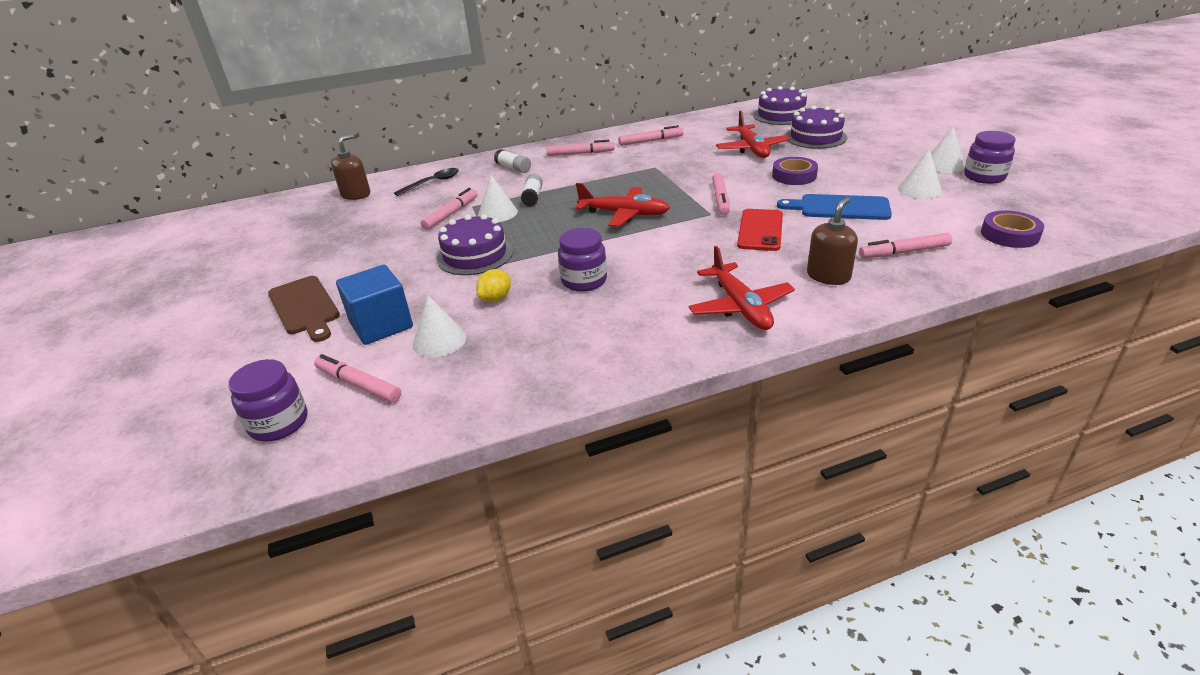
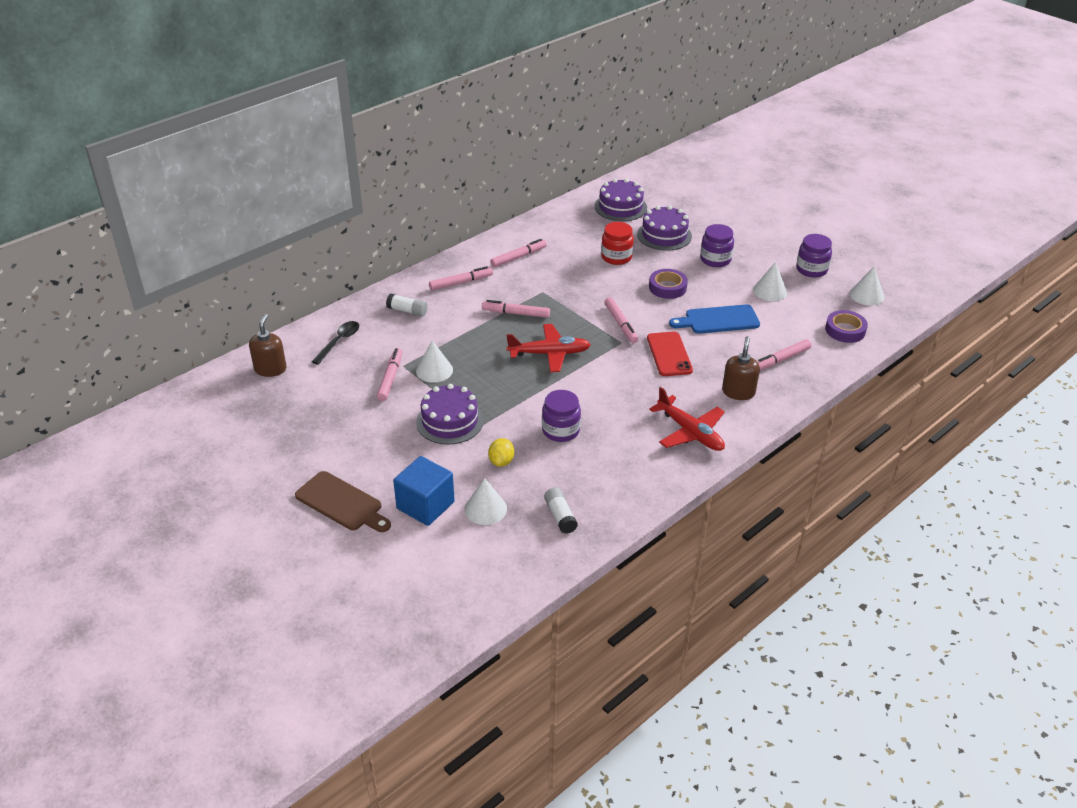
camera: 25 degrees left, 5 degrees up
purple jar [228,359,308,441] -> purple jar moved to [700,224,734,267]
pink marker [314,354,401,403] -> pink marker moved to [482,300,550,318]
white glue stick [521,173,543,207] -> white glue stick moved to [544,487,578,534]
red plane [716,111,790,158] -> red jar [601,222,634,265]
white cone [931,126,965,173] -> white cone moved to [850,267,884,306]

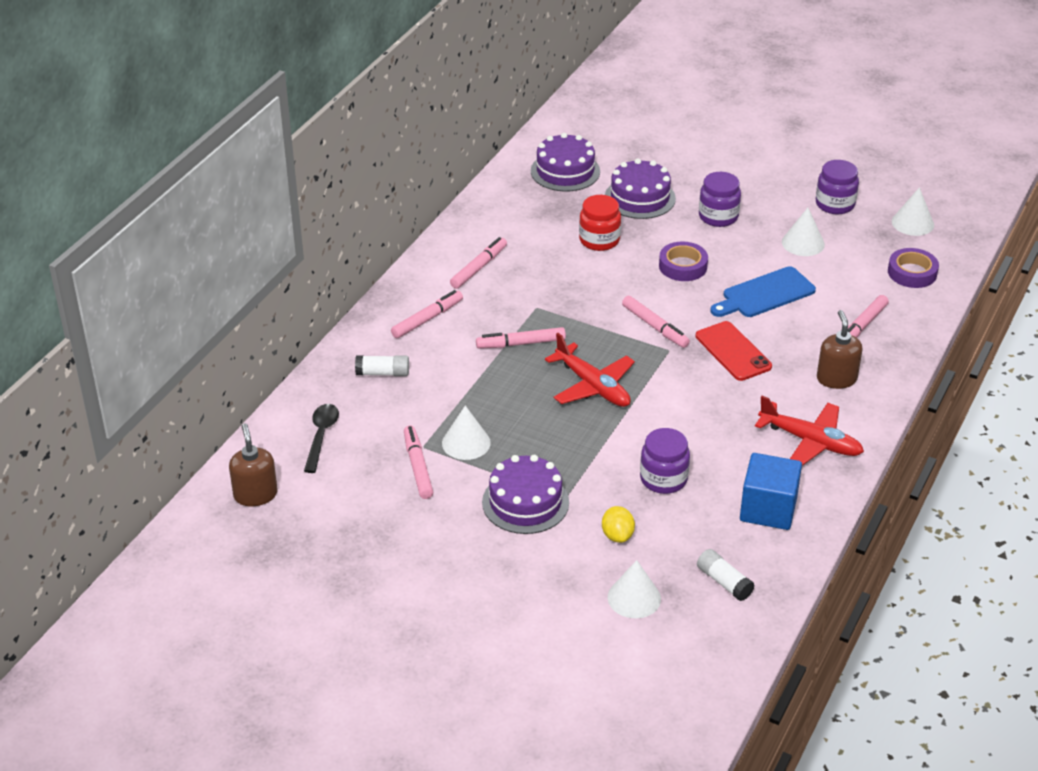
camera: 20 degrees left, 0 degrees up
brown cutting board [295,471,391,532] -> none
blue cube [393,456,455,526] -> blue cube moved to [740,453,802,530]
red plane [506,324,591,372] -> red plane turned 75 degrees clockwise [545,333,635,407]

